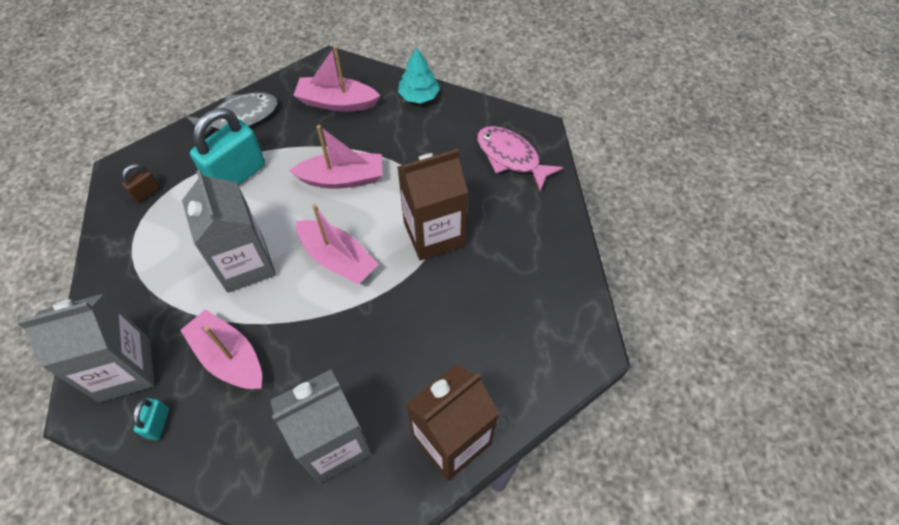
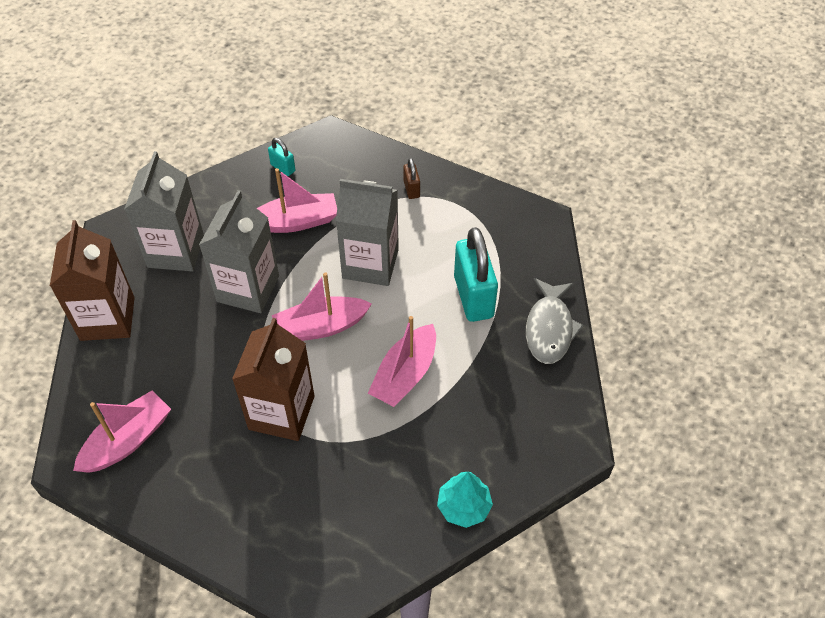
camera: 125 degrees right, 5 degrees down
grey carton [17,294,155,402] -> grey carton moved to [199,190,279,313]
brown padlock [122,164,160,203] -> brown padlock moved to [403,158,420,199]
pink boat [293,46,380,112] -> pink boat moved to [73,391,171,473]
pink fish [477,126,564,192] -> none

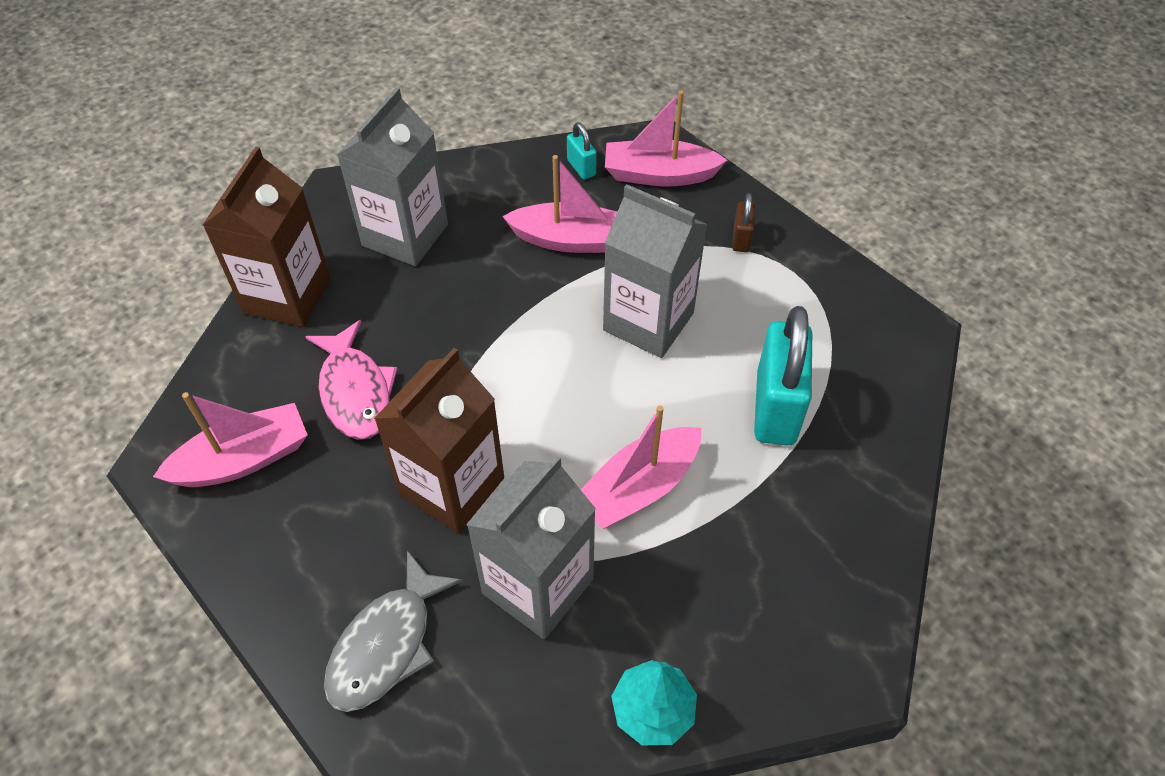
camera: 20 degrees right, 0 degrees up
grey carton [199,190,279,313] -> grey carton moved to [467,455,596,639]
pink boat [272,272,372,341] -> pink boat moved to [605,90,727,187]
grey fish [526,278,584,364] -> grey fish moved to [324,550,463,712]
none -> pink fish [305,320,398,440]

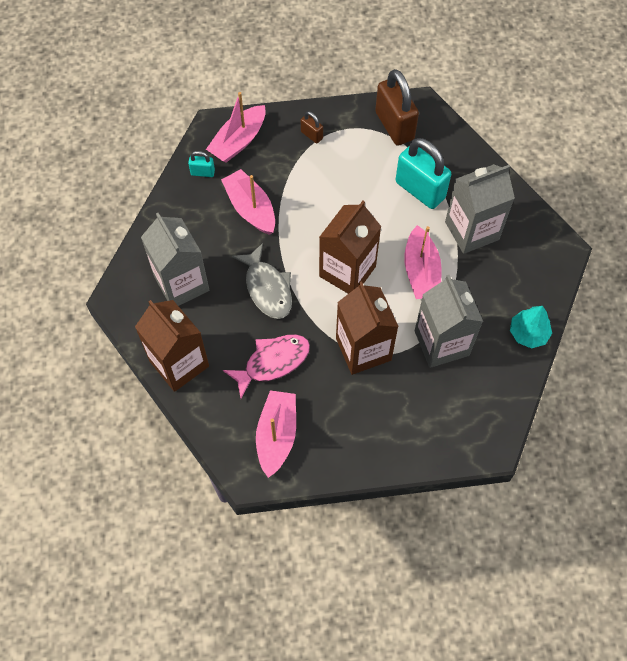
camera: 55 degrees left, 10 degrees up
pink fish [305,320,398,440] -> pink fish turned 45 degrees counterclockwise [223,335,310,399]
grey fish [324,550,463,712] -> grey fish moved to [232,243,292,319]
pink boat [502,155,618,253] -> pink boat turned 75 degrees counterclockwise [221,169,275,235]
grey carton [603,184,708,358] -> grey carton moved to [445,164,515,254]
none -> brown carton [319,201,381,294]
none -> brown padlock [375,69,419,146]

